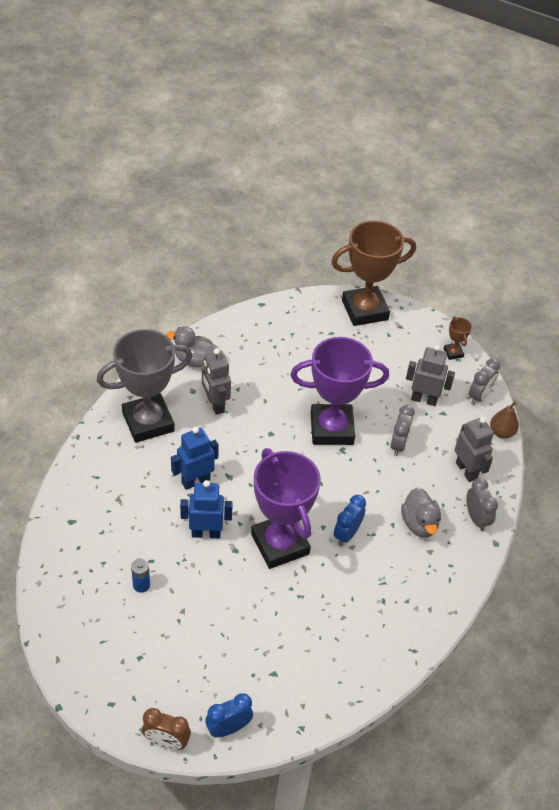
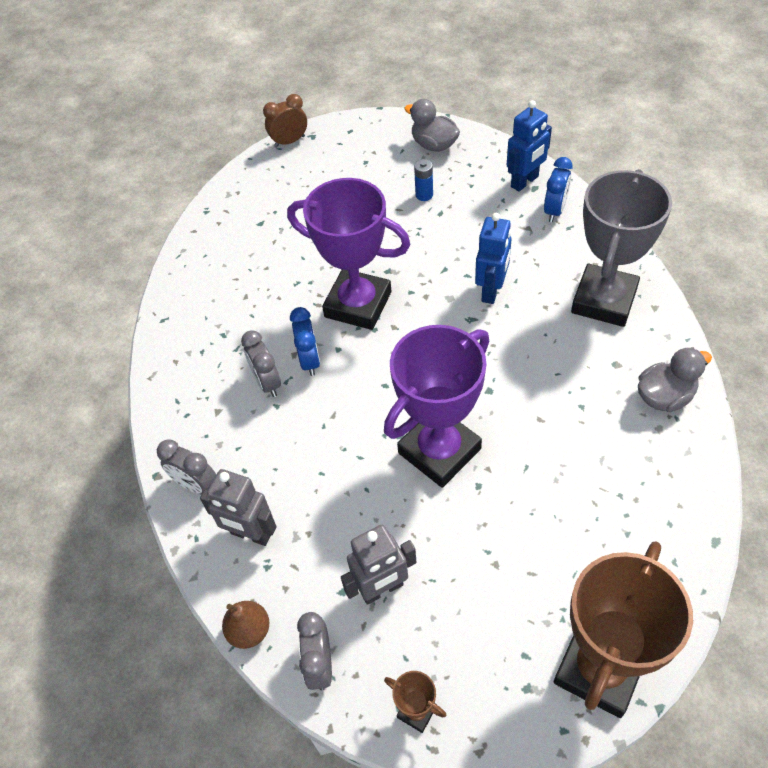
camera: 145 degrees right, 5 degrees up
blue robot [180,480,233,538] -> blue robot moved to [507,100,552,192]
grey robot [202,348,231,415] -> none
blue clock [205,693,253,737] -> blue clock moved to [544,157,573,222]
grey clock [391,405,415,456] -> grey clock moved to [241,330,281,397]
grey duck [401,488,441,538] -> grey duck moved to [404,99,460,152]

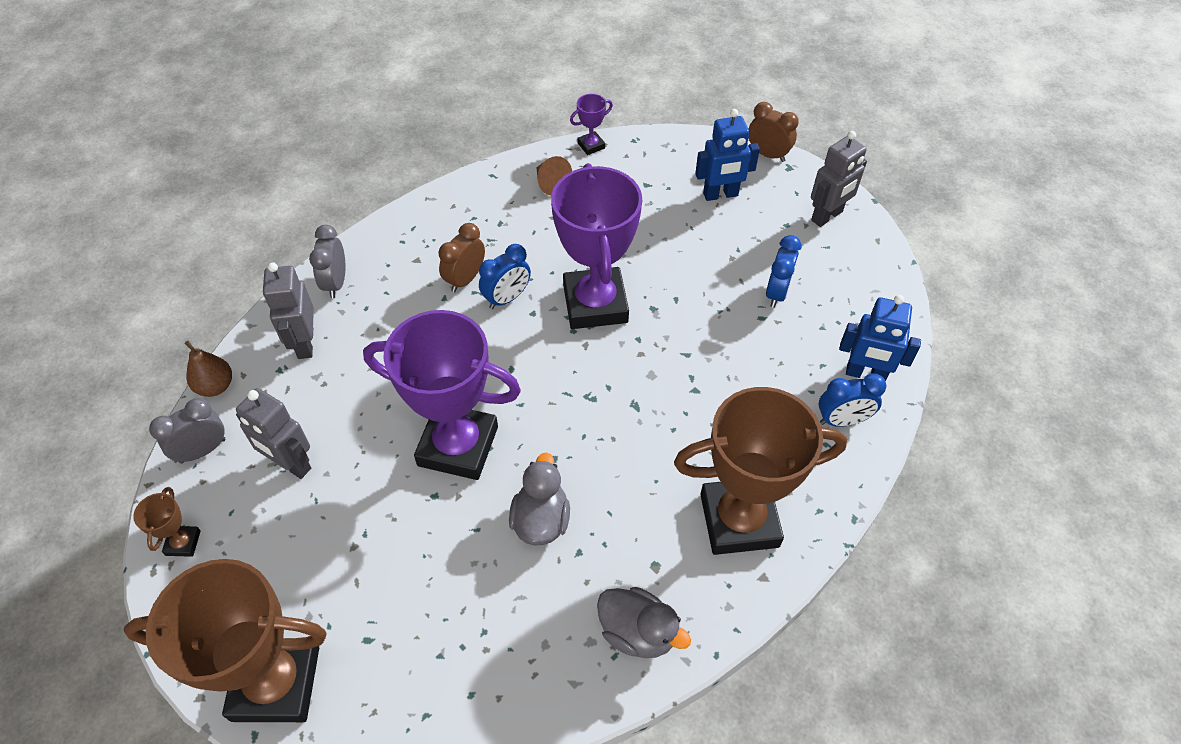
camera: 55 degrees right, 0 degrees up
grey clock [241,330,281,397] -> brown clock [439,223,485,292]
grey duck [404,99,460,152] -> grey duck moved to [509,452,570,545]
blue battery [414,159,433,201] -> blue clock [766,235,802,308]
blue robot [475,213,512,304] -> blue robot moved to [695,109,760,201]
grey trophy [571,169,672,327] -> brown trophy [674,387,847,555]
none -> brown cone [536,156,572,196]
none -> purple trophy [570,94,613,155]
none -> grey robot [811,131,867,227]

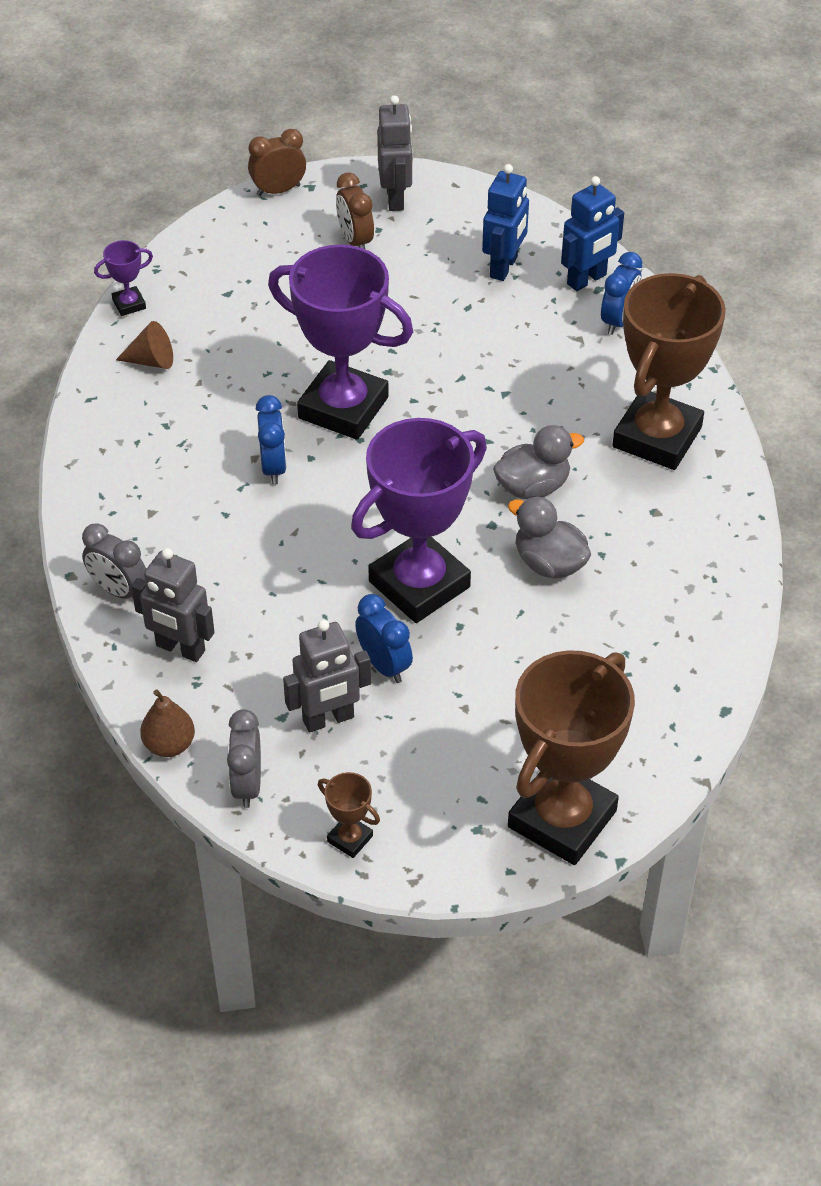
camera: 55 degrees left, 5 degrees down
brown clock [439,223,485,292] -> brown clock moved to [336,172,374,249]
purple trophy [570,94,613,155] -> purple trophy turned 60 degrees clockwise [94,240,153,316]
grey duck [597,587,691,658] -> grey duck moved to [493,425,584,499]
blue robot [695,109,760,201] -> blue robot moved to [482,164,529,281]
blue clock [766,235,802,308] -> blue clock moved to [355,594,413,683]

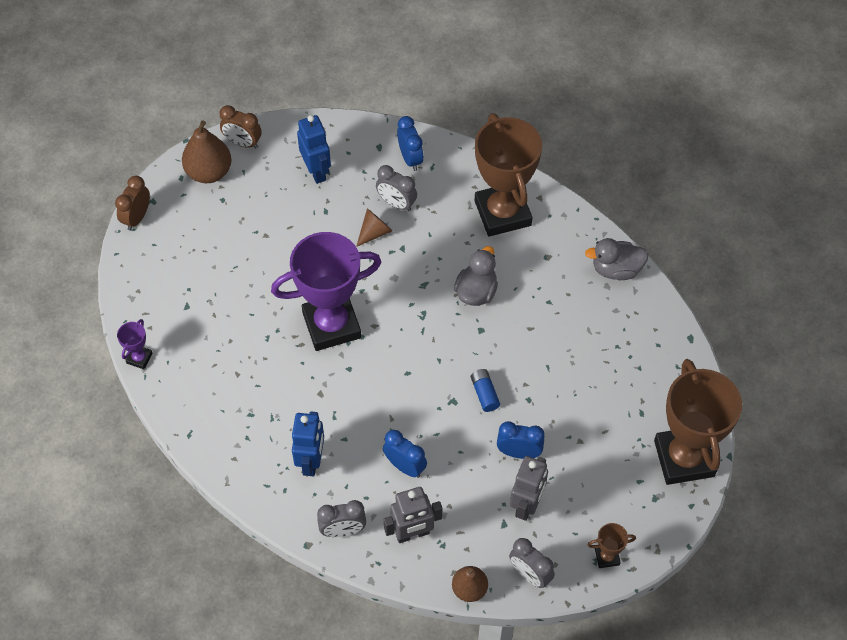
camera: 45 degrees left, 10 degrees up
brown cone [116,321,173,369] -> brown cone moved to [356,208,393,247]
blue clock [256,395,287,485] -> blue clock moved to [383,430,427,478]
brown clock [336,172,374,249] -> brown clock moved to [220,105,262,148]
purple trophy [351,418,487,623] -> blue battery [471,369,500,412]
grey robot [377,95,413,211] -> brown pear [182,120,231,183]
grey duck [508,496,591,579] -> grey duck moved to [585,238,649,280]
blue robot [561,176,624,291] -> blue robot moved to [292,411,324,476]
none -> grey clock [376,165,417,211]

